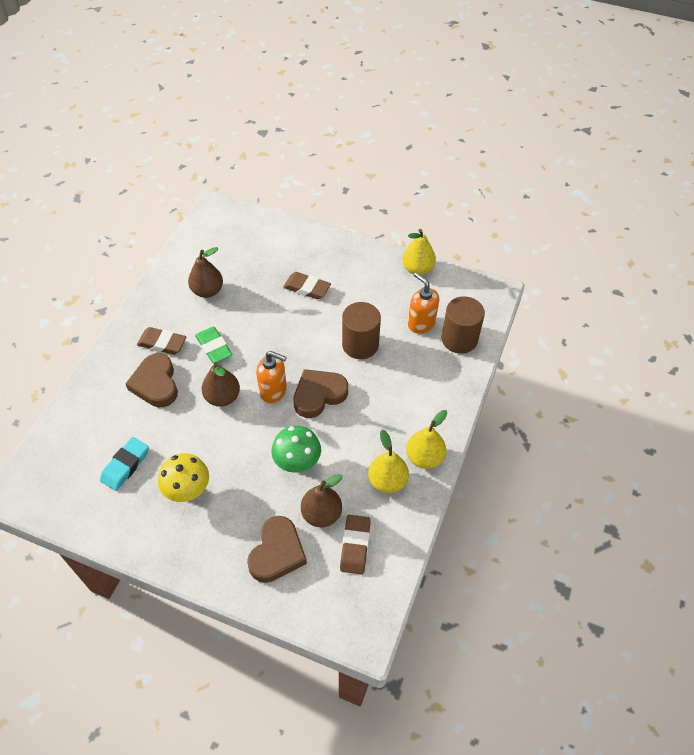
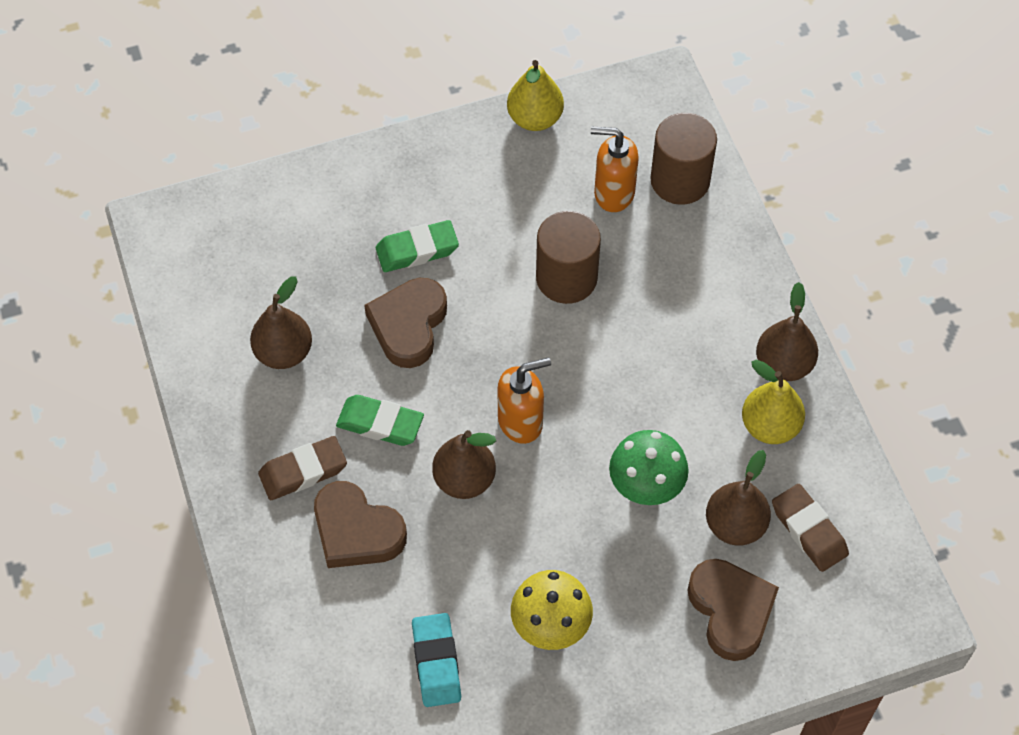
camera: 40 degrees left, 5 degrees up
brown eraser [283,272,331,299] -> green eraser [376,220,459,272]
brown heart [293,369,348,418] -> brown heart moved to [364,278,447,368]
yellow pear [406,410,447,469] -> brown pear [756,282,818,381]

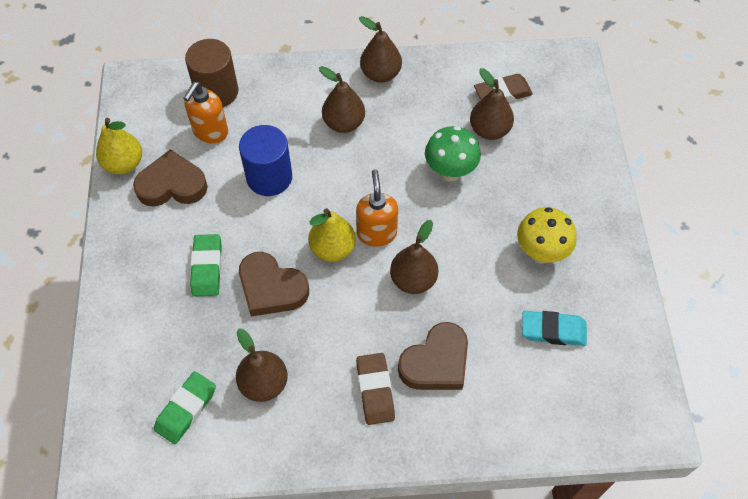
camera: 75 degrees left, 0 degrees up
green eraser [336,395,424,446] -> green eraser moved to [154,371,216,444]
brown cylinder [536,211,601,304] -> blue cylinder [239,125,292,196]
brown heart [687,559,779,661] -> brown heart moved to [133,149,208,207]
yellow pear [742,360,805,444] -> yellow pear moved to [309,208,356,262]
none -> brown pear [319,66,365,133]

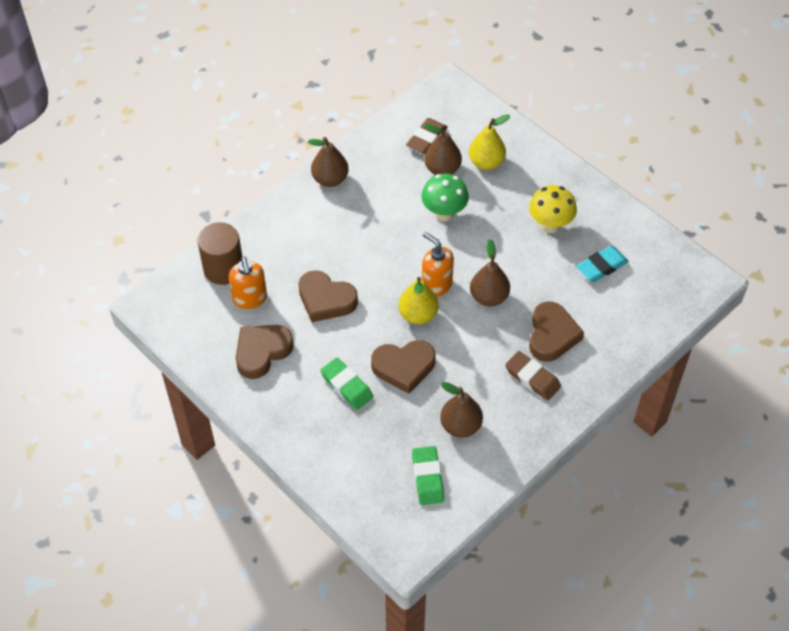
camera: 40 degrees left, 5 degrees down
yellow pear [96,118,142,174] -> yellow pear moved to [469,114,510,170]
blue cylinder [239,125,292,196] -> brown heart [298,270,358,322]
brown pear [319,66,365,133] -> none

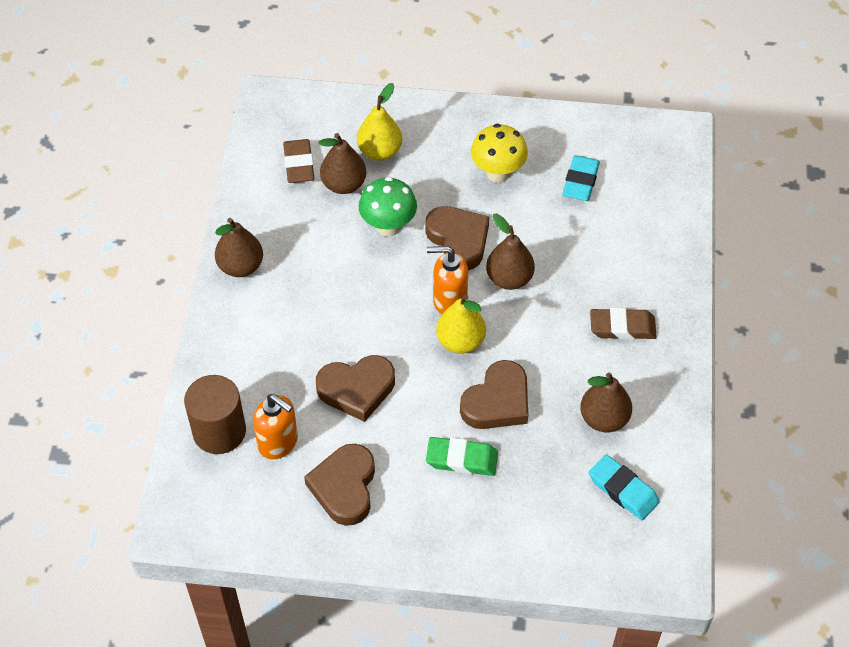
camera: 40 degrees left, 0 degrees up
green eraser [412,446,444,505] -> turquoise eraser [589,454,660,520]
brown heart [529,301,584,362] -> brown heart moved to [425,206,489,270]

